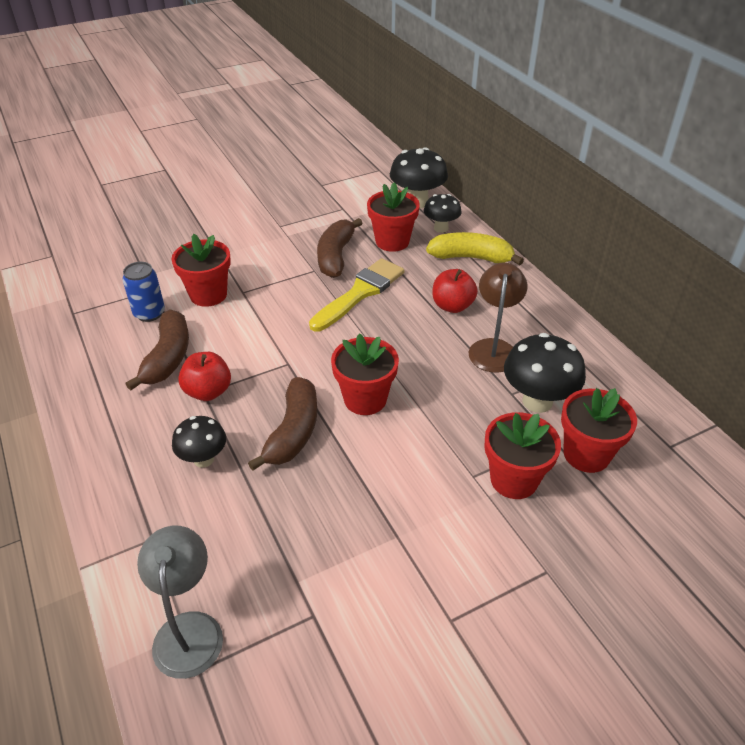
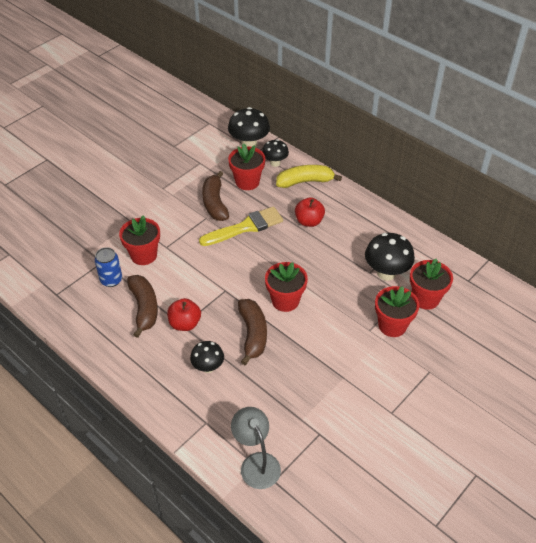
camera: 20 degrees left, 5 degrees up
yellow brush [309,258,405,332] -> yellow brush turned 45 degrees clockwise [199,206,283,246]
brown lamp [469,263,527,373] -> none

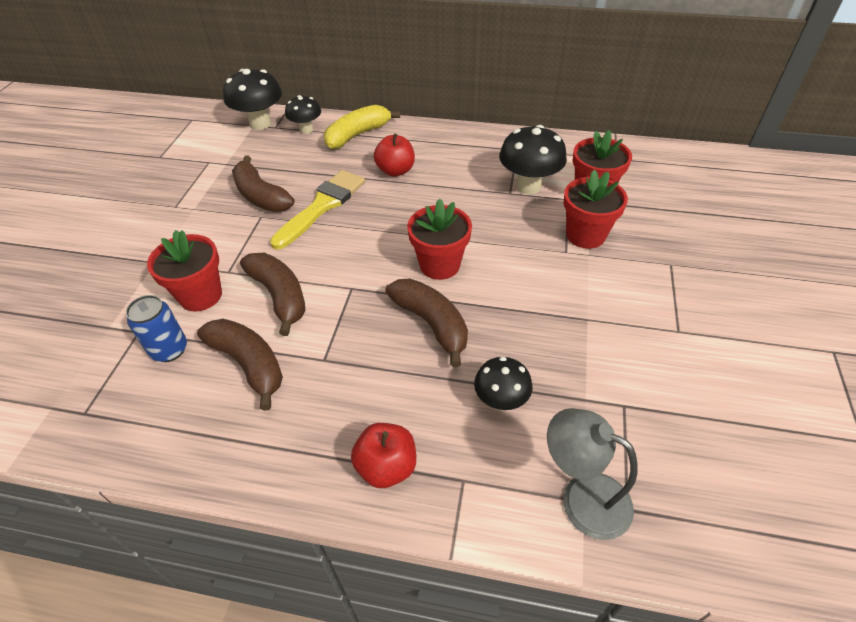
camera: 30 degrees left, 0 degrees up
red apple [167,298,201,331] -> red apple moved to [351,423,416,488]
black mushroom [190,341,224,373] -> black mushroom moved to [474,357,533,411]
red flower pot [228,143,265,190] -> none
none -> brown banana [240,253,305,336]

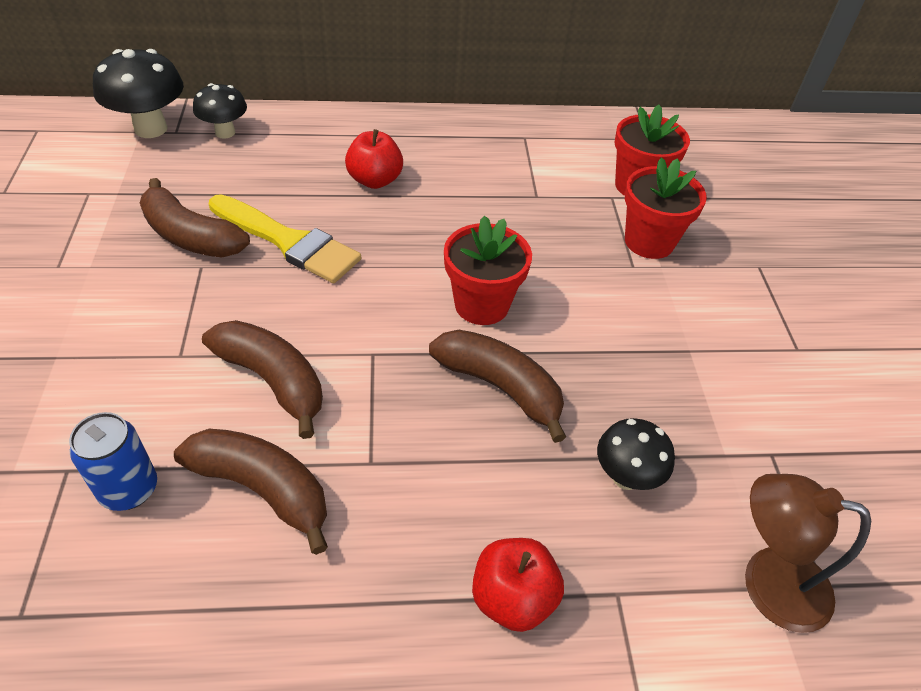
camera: 20 degrees left, 0 degrees up
red flower pot [147,230,222,312] -> none
yellow brush [270,170,365,250] -> yellow brush turned 105 degrees clockwise [209,194,361,283]
yellow banana [324,105,400,149] -> none
black mushroom [499,125,567,194] -> none
grey lamp [547,408,637,540] -> brown lamp [745,474,871,633]

